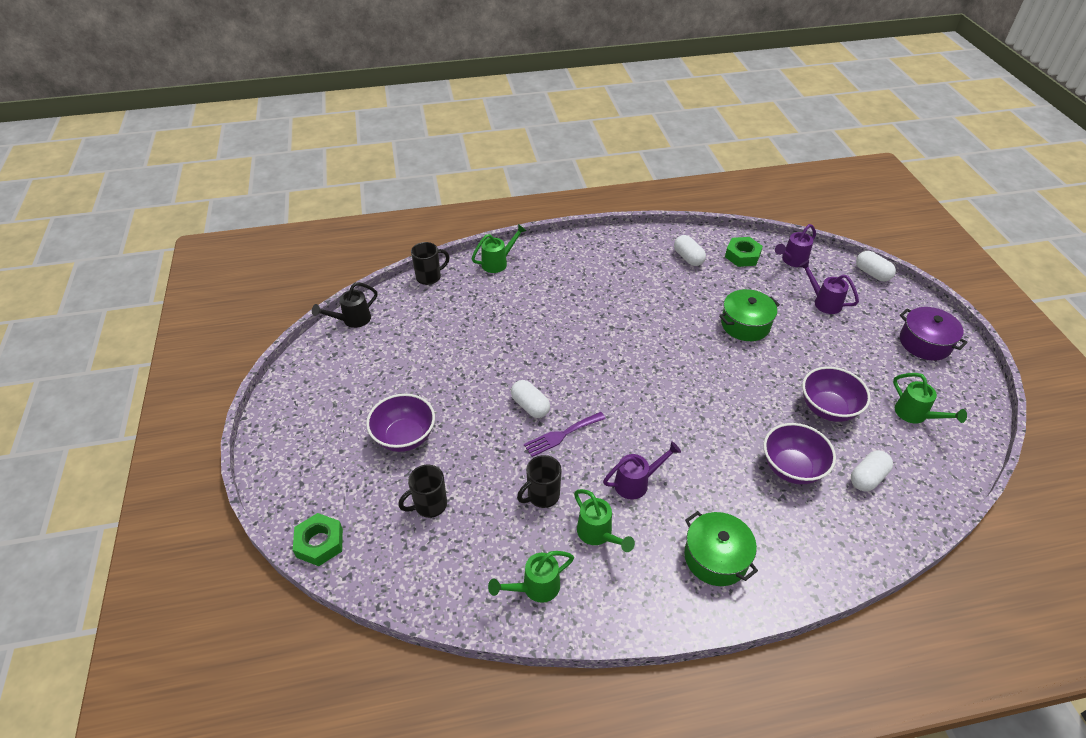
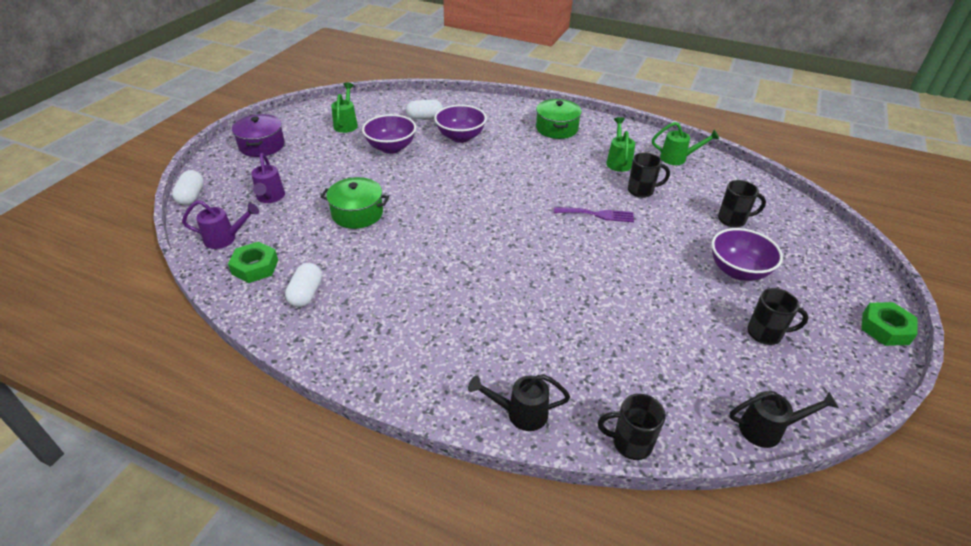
camera: 145 degrees left, 5 degrees down
green nut [293,513,343,566] -> green nut moved to [861,302,918,346]
green watering can [472,224,527,273] -> black watering can [468,374,570,431]
white capsule [511,380,550,418] -> none
purple watering can [603,441,681,500] -> none
none -> black mug [747,288,809,345]

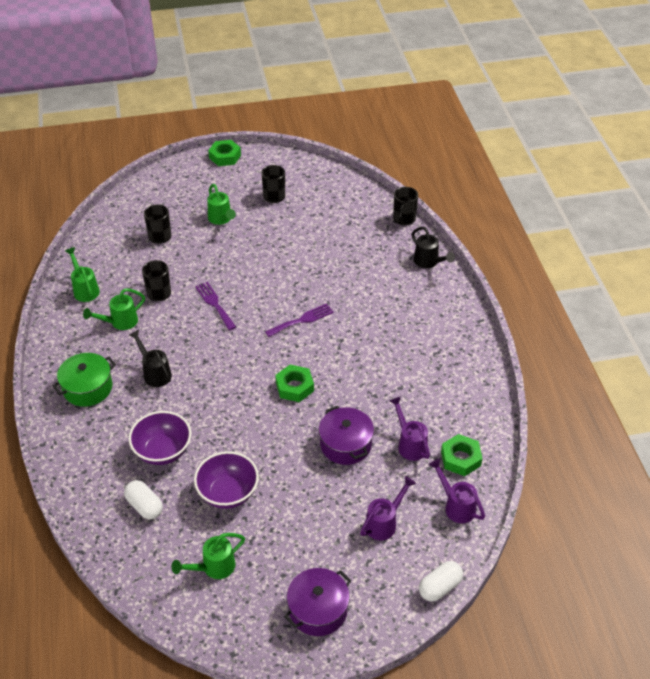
camera: 125 degrees left, 5 degrees up
white capsule [285,263,322,307] -> none
green pot [321,177,389,229] -> purple pot [319,406,374,465]
black mug [598,394,666,460] -> black mug turned 45 degrees clockwise [393,187,418,226]
purple bowl [711,228,783,281] -> green watering can [207,184,236,225]
black watering can [729,391,839,448] -> black watering can moved to [129,330,172,387]
none -> purple fork [265,303,334,337]
none -> green nut [275,364,314,402]
none -> purple watering can [390,397,430,461]

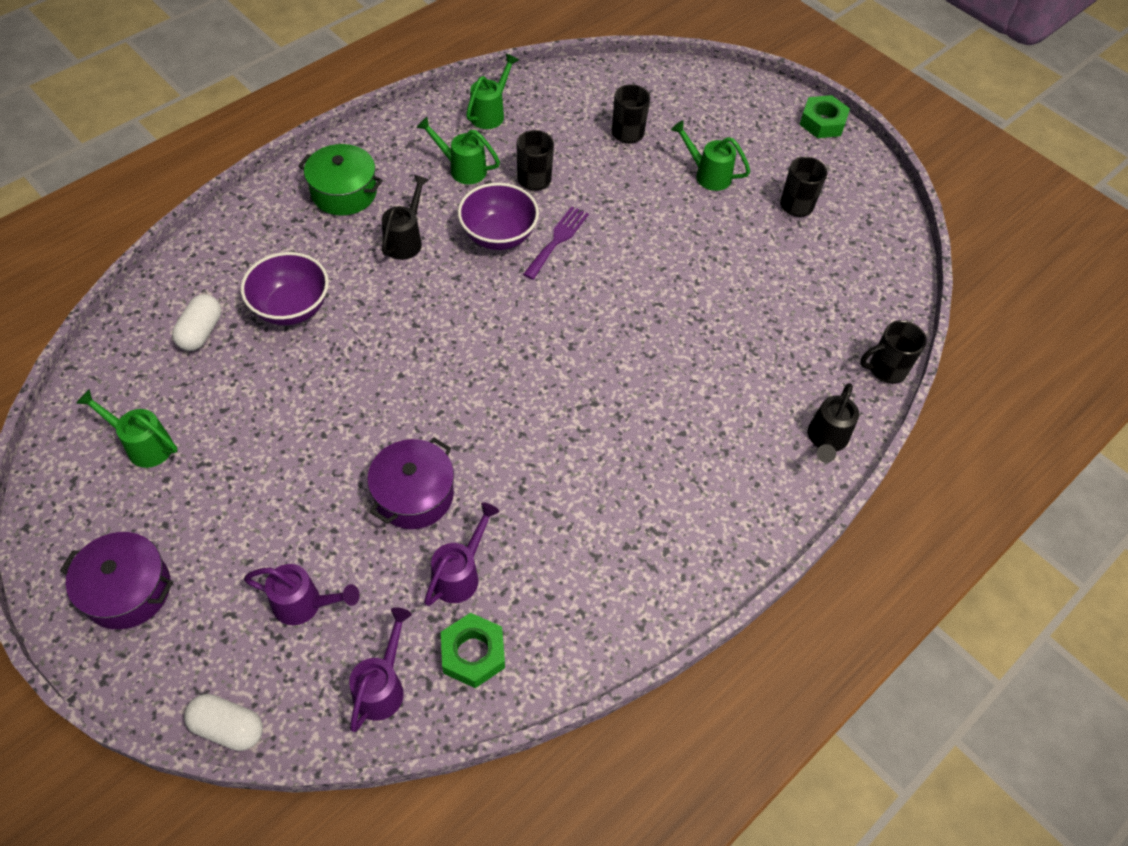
camera: 55 degrees right, 10 degrees up
purple bowl [194,451,259,509] -> purple bowl moved to [458,183,539,250]
green watering can [207,184,236,225] -> green watering can turned 90 degrees clockwise [671,120,750,191]
purple fork [265,303,334,337] -> none
green nut [275,364,314,402] -> none

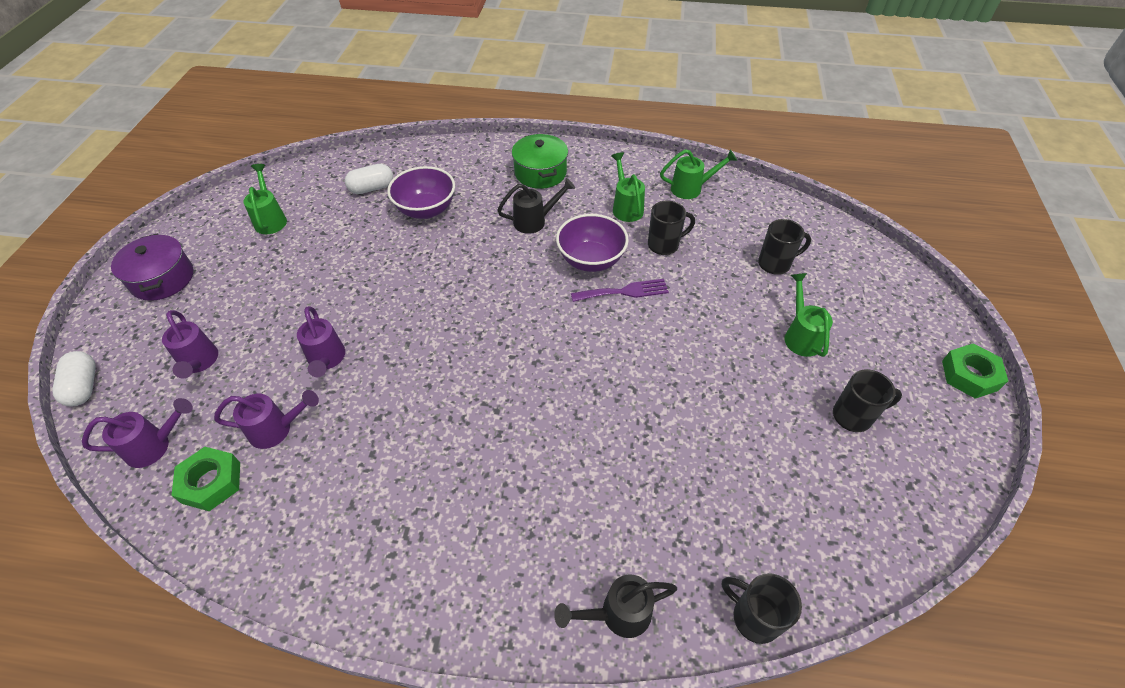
camera: 55 degrees right, 5 degrees down
purple pot [367,438,454,529] -> purple watering can [297,306,345,377]

